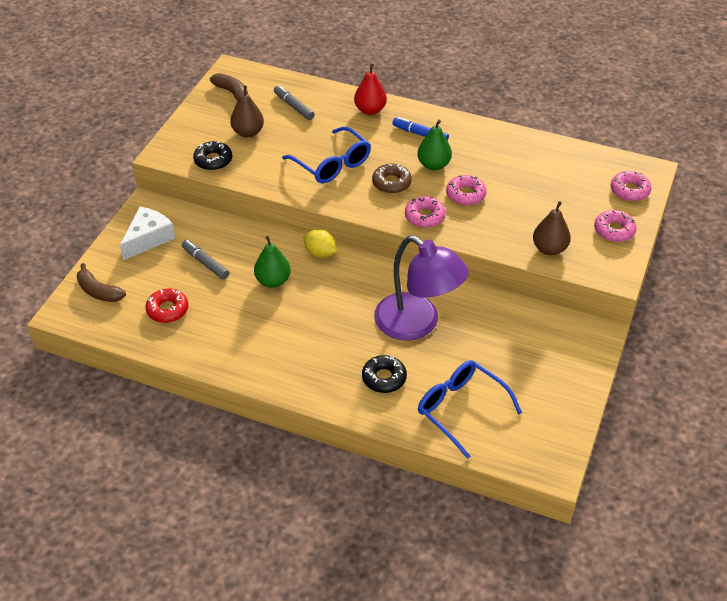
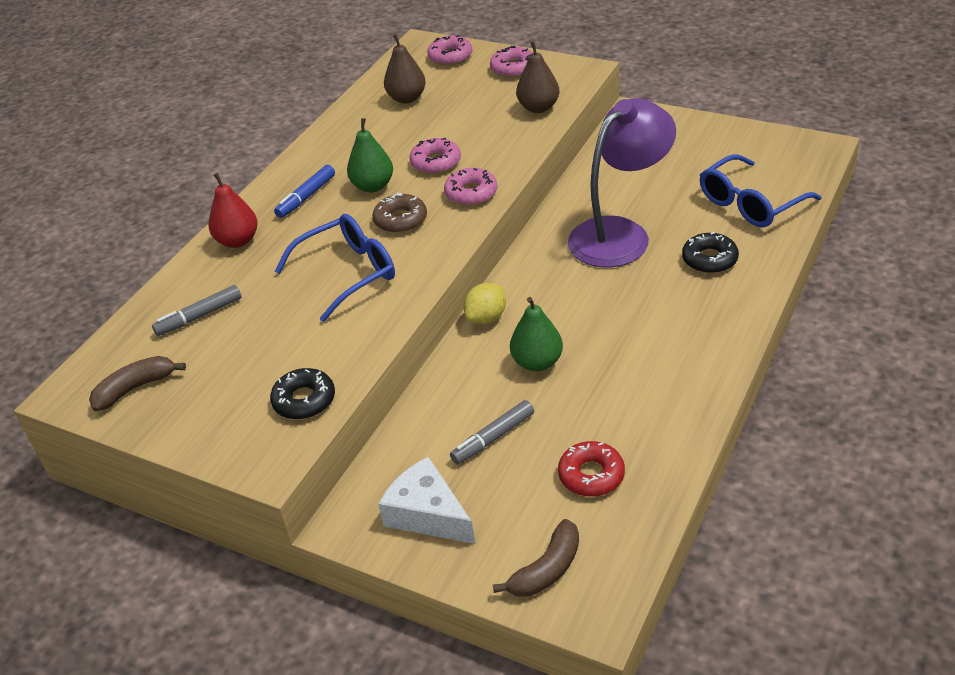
camera: 80 degrees left, 5 degrees down
brown pear [230,85,264,138] -> brown pear moved to [384,34,426,104]

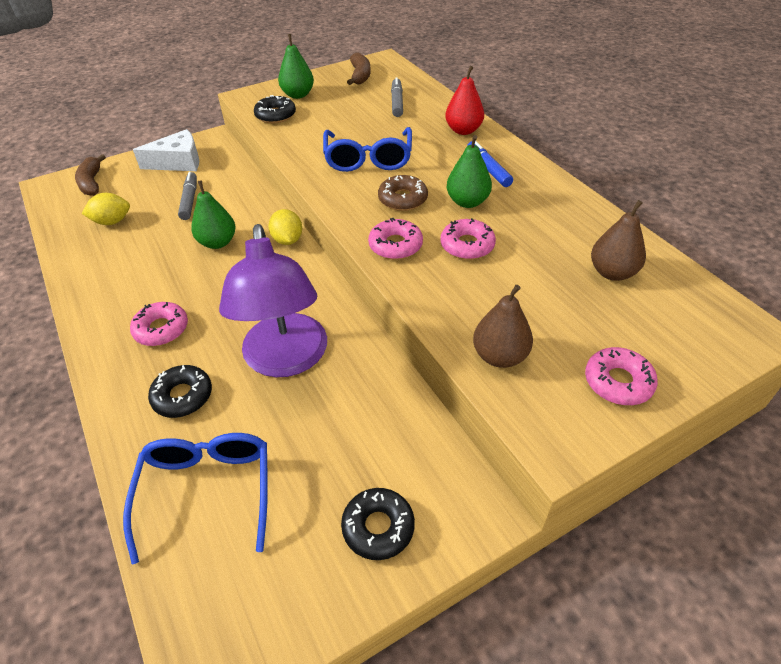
camera: 120 degrees right, 5 degrees up
pink donut [427,35,472,66] -> pink donut moved to [130,302,188,346]
red donut [558,441,625,497] -> yellow lemon [82,193,130,225]
none -> green pear [278,34,314,99]
none -> black donut [341,488,415,560]

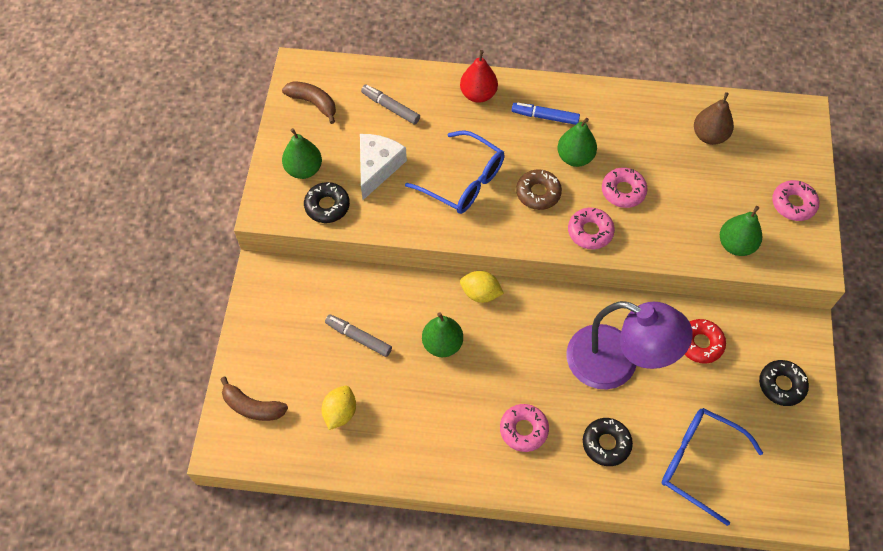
camera: 55 degrees left, 15 degrees up
white cheese [133,129,199,171] -> white cheese moved to [360,134,407,200]
brown pear [473,285,533,368] -> green pear [720,206,762,256]
none -> red donut [684,319,726,363]

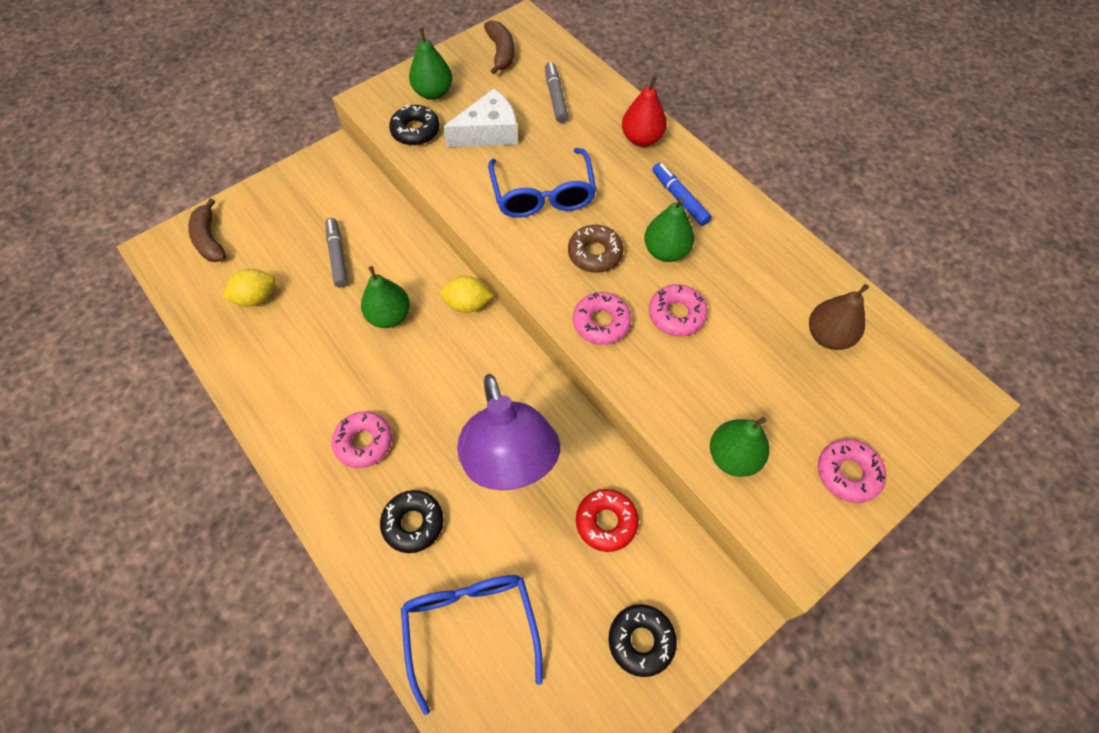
camera: 45 degrees right, 0 degrees up
yellow lemon [460,271,504,303] -> yellow lemon turned 60 degrees counterclockwise [440,276,493,313]

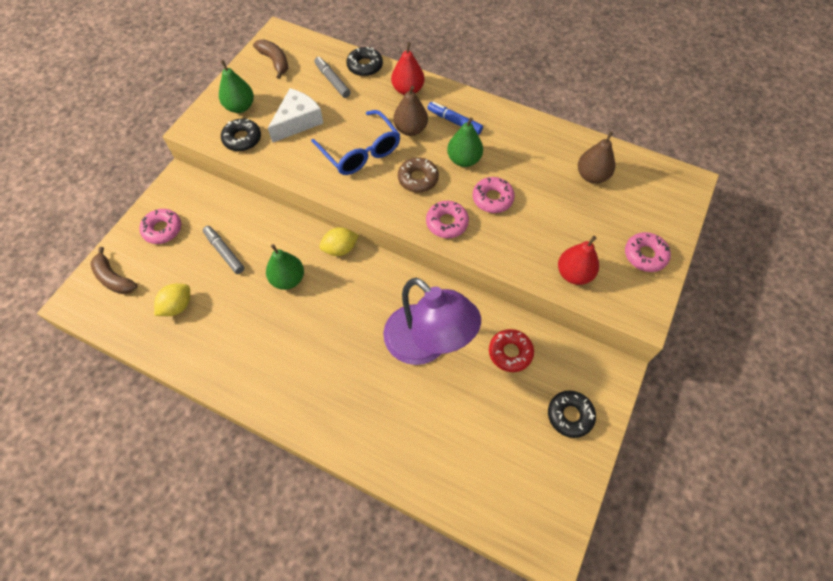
camera: 25 degrees left, 0 degrees up
pink donut [332,411,392,468] -> pink donut moved to [139,209,181,244]
black donut [380,490,444,553] -> black donut moved to [346,47,383,76]
blue glasses [401,575,543,715] -> none
green pear [710,417,769,477] -> red pear [558,236,599,285]
none -> brown pear [393,86,428,136]

